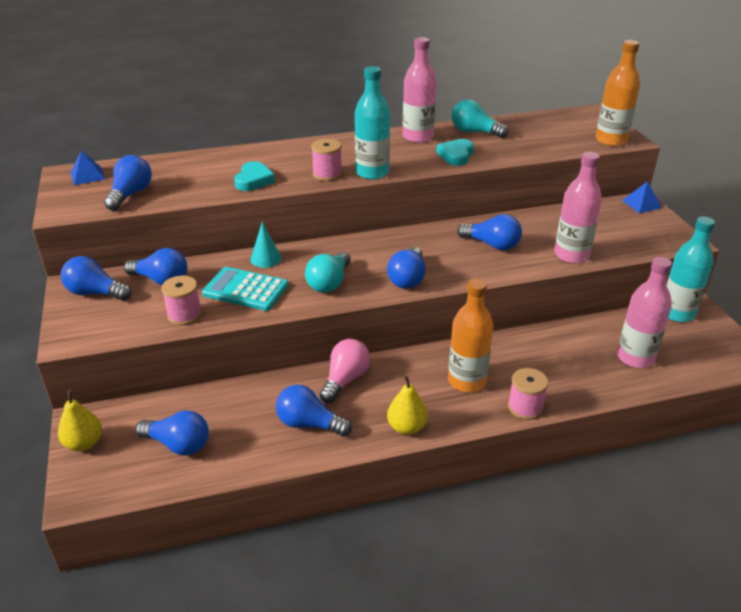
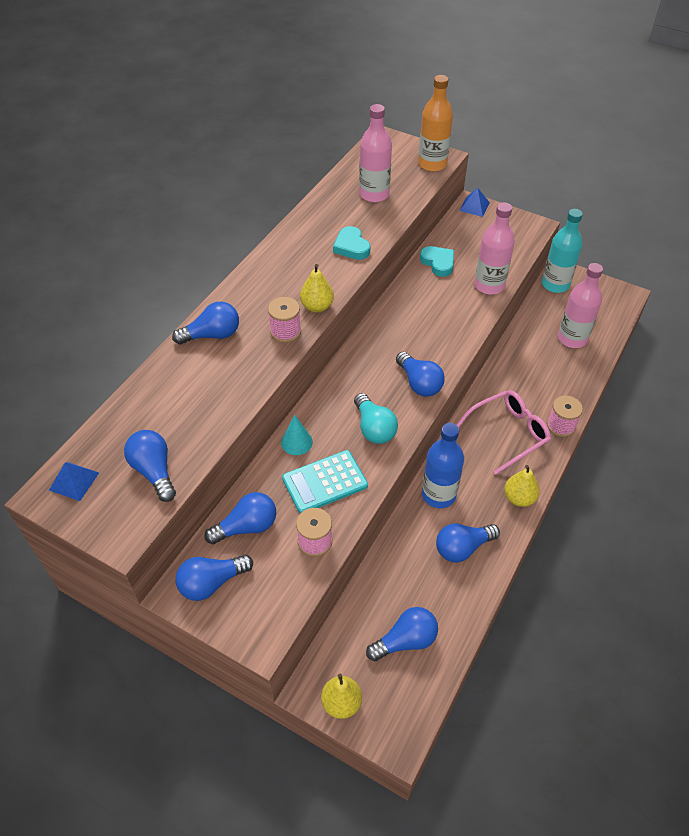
camera: 45 degrees left, 15 degrees up
turquoise heart [234,161,275,191] -> turquoise heart moved to [420,246,454,277]
pink light bulb [319,339,370,403] -> blue bottle [422,423,464,508]
turquoise bottle [355,66,390,180] -> yellow pear [300,264,334,313]
pink bottle [403,37,437,143] -> pink bottle moved to [359,104,392,202]
orange bottle [448,279,493,392] -> pink glasses [457,390,551,474]
turquoise light bulb [452,99,508,138] -> none
blue light bulb [457,214,522,250] -> blue light bulb moved to [172,302,239,345]

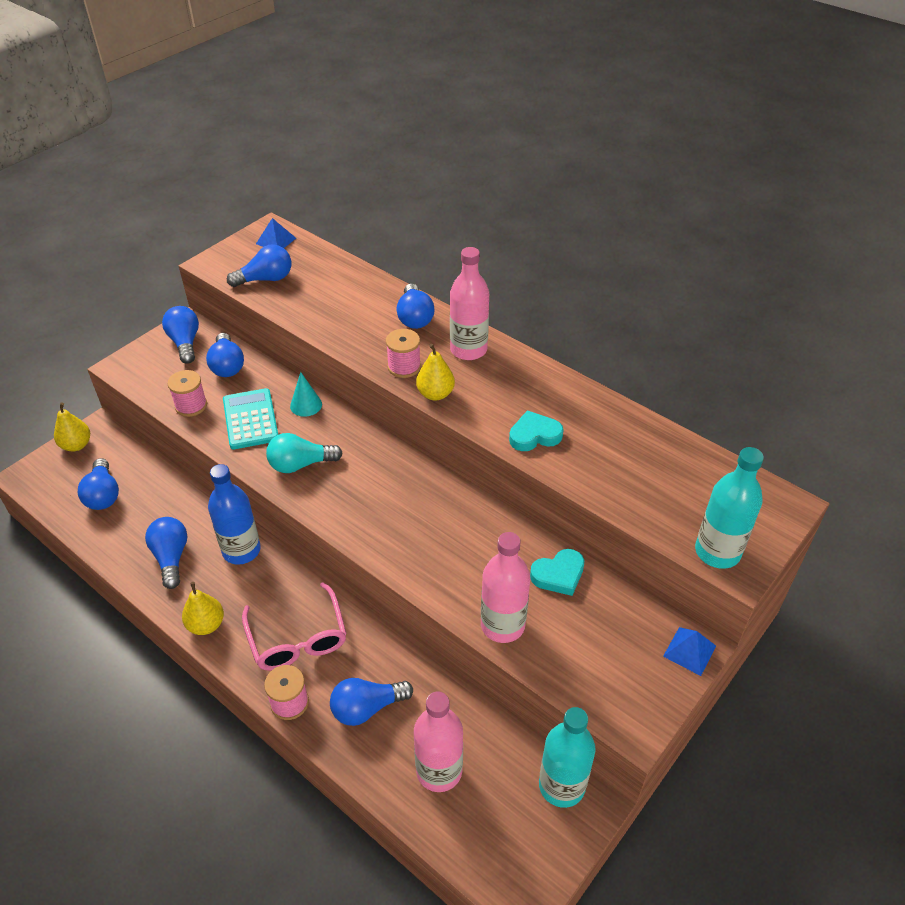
camera: 100 degrees right, 5 degrees down
pink bottle [359,104,392,202] -> pink bottle moved to [450,247,489,360]
blue light bulb [396,352,445,397] -> blue light bulb moved to [330,678,413,726]
orange bottle [418,75,453,172] -> turquoise bottle [695,447,764,569]

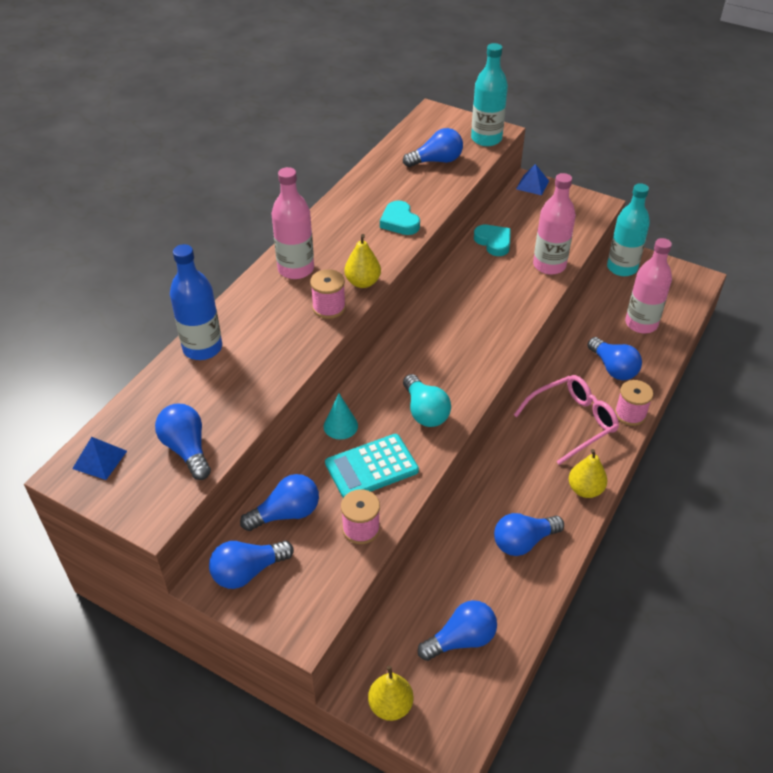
camera: 100 degrees left, 0 degrees up
blue bottle [208,464,261,565] -> blue bottle moved to [170,244,222,360]
blue light bulb [397,284,435,329] -> blue light bulb moved to [403,128,463,167]

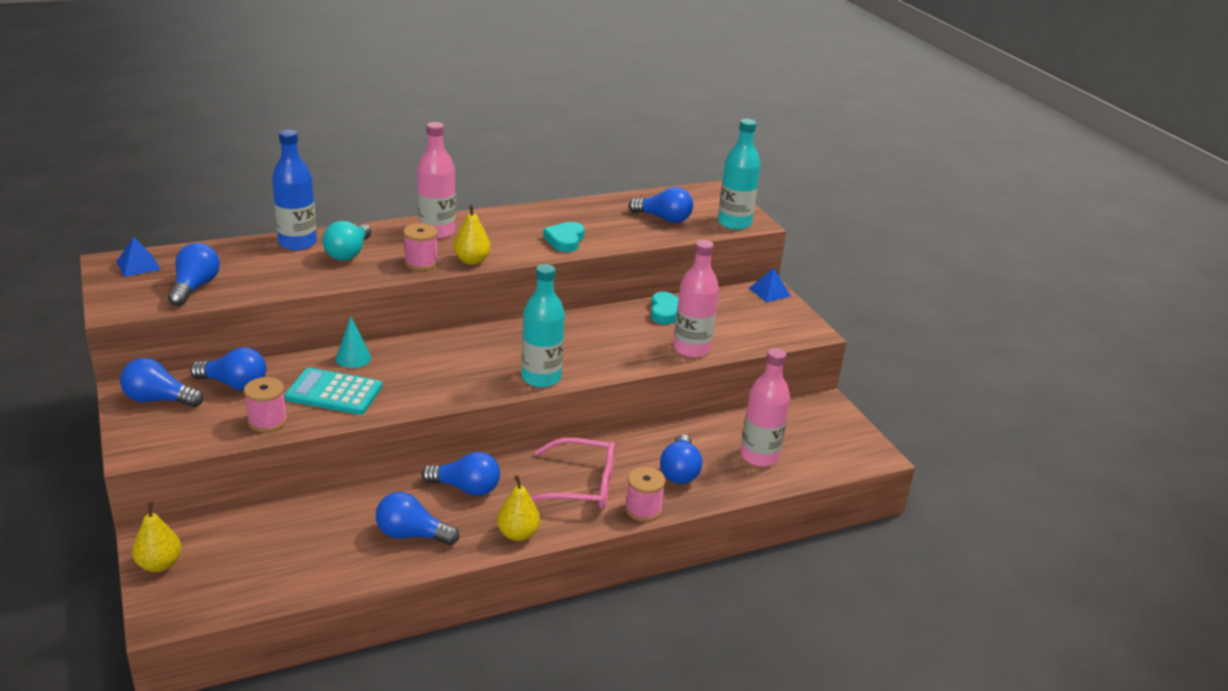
camera: 35 degrees right, 15 degrees down
turquoise light bulb [403,374,451,427] -> turquoise light bulb moved to [322,221,371,261]
blue light bulb [418,600,497,661] -> blue light bulb moved to [422,452,500,496]
turquoise bottle [607,183,650,276] -> turquoise bottle moved to [522,264,565,388]

